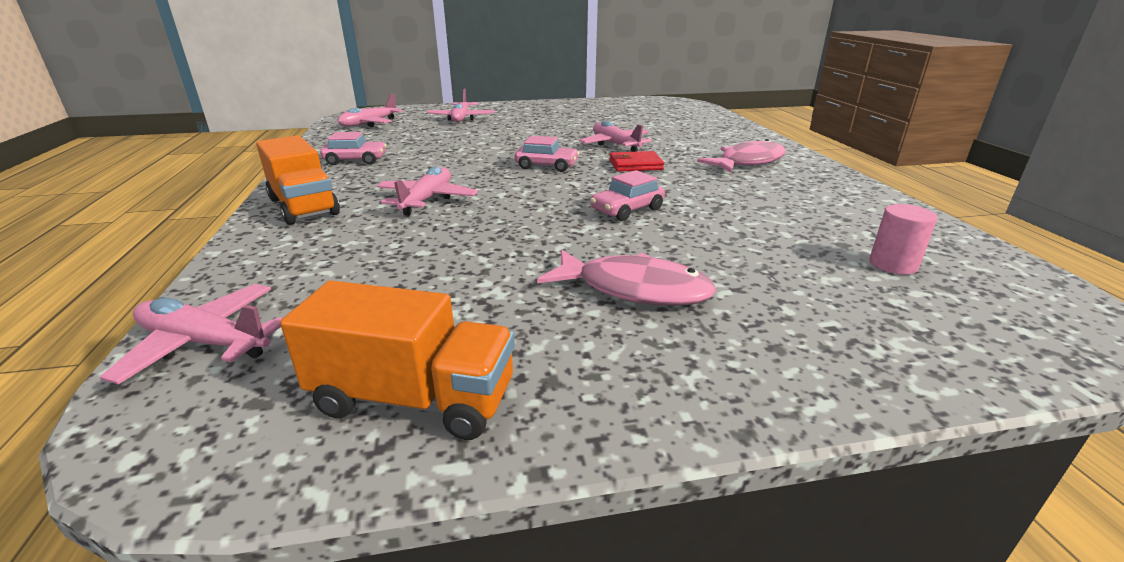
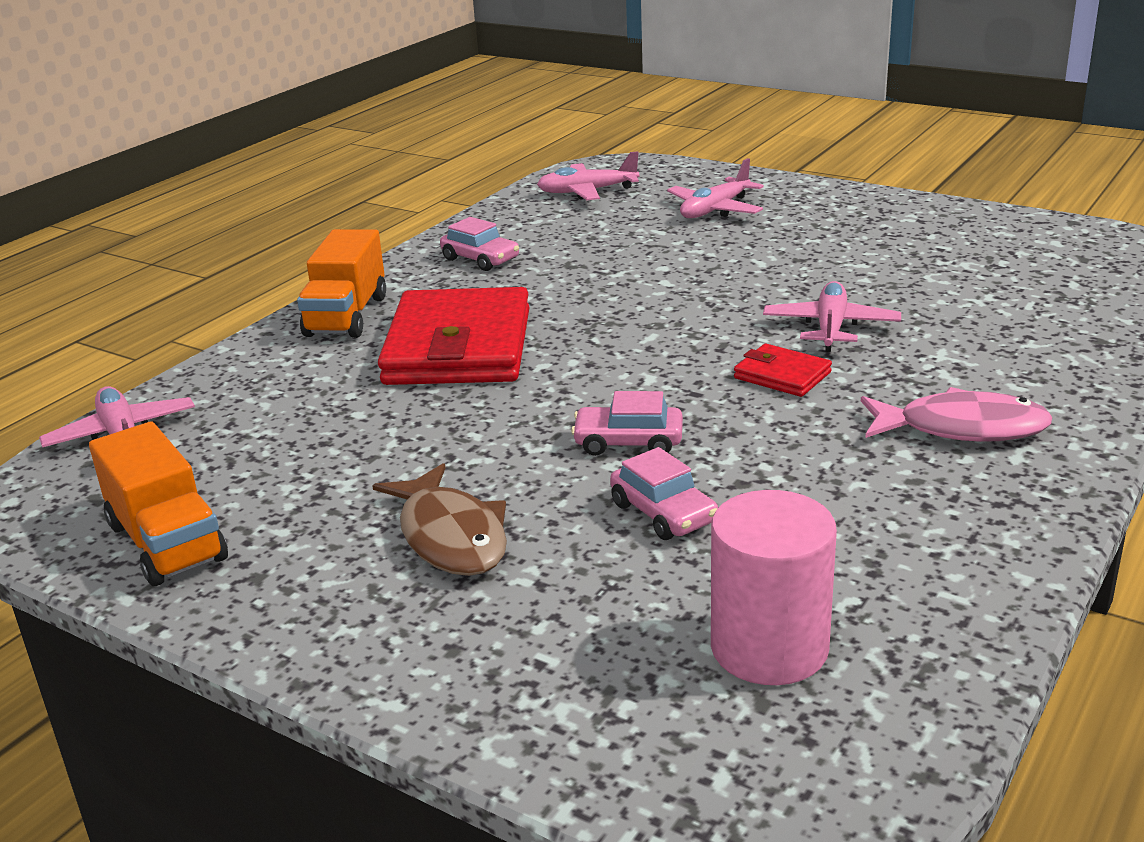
camera: 45 degrees right, 0 degrees up
pink plane [377,167,478,216] -> red wallet [378,287,529,385]
pink car [515,136,579,172] -> pink car moved to [610,447,718,540]
pink fish [537,249,716,306] -> brown fish [372,463,507,576]
pink cylinder [869,204,938,275] -> pink cylinder [711,490,837,685], size x1.80

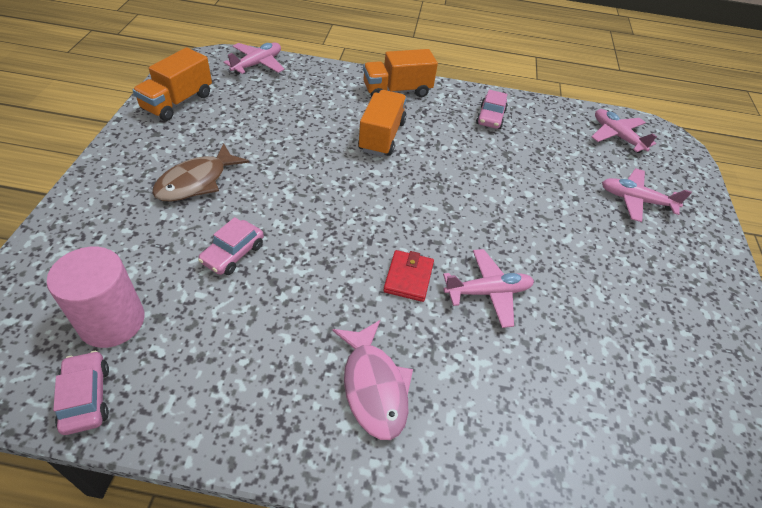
camera: 60 degrees right, 20 degrees up
red wallet [378,287,529,385] -> orange truck [358,90,407,156]
pink car [571,391,683,456] -> pink car moved to [53,351,109,435]

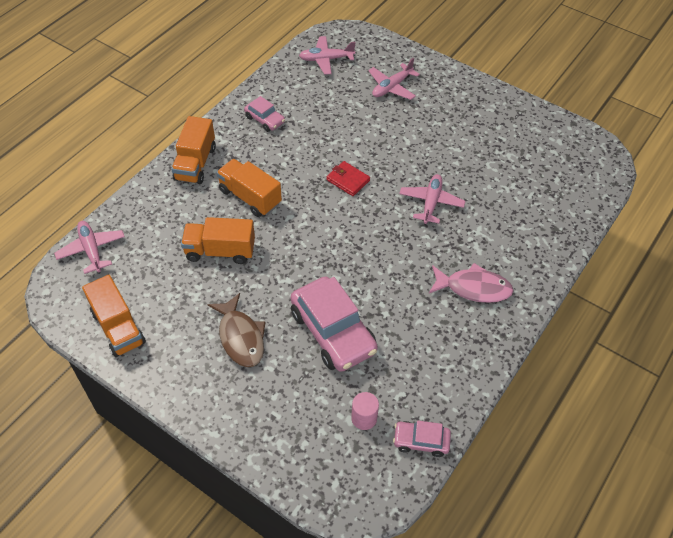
camera: 60 degrees left, 5 degrees up
pink cylinder [47,247,145,348] -> pink cylinder [351,392,379,430], size x0.56
pink car [198,217,264,275] -> pink car [291,276,378,372], size x1.97
red wallet [383,250,434,302] -> red wallet moved to [327,161,370,196]
none -> orange truck [181,217,255,264]

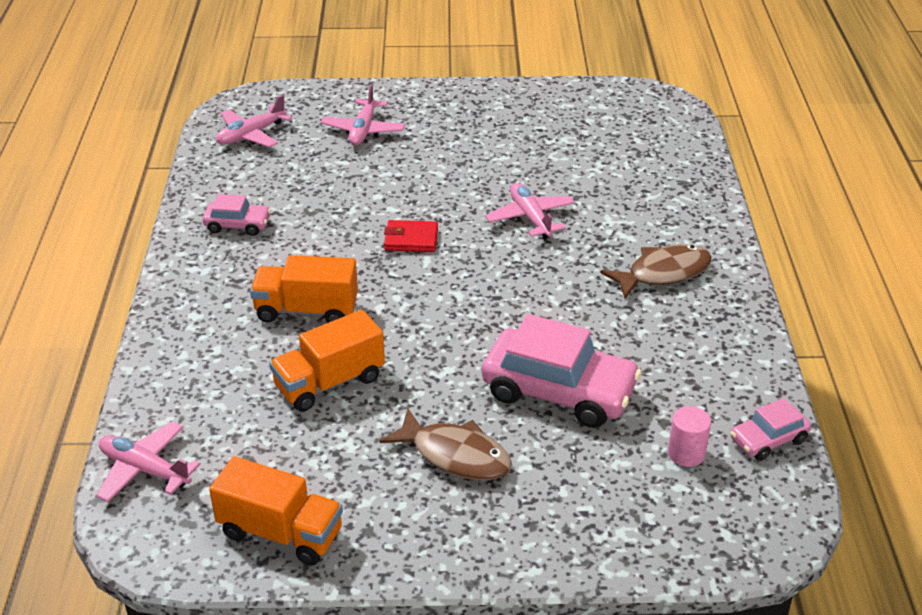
camera: 35 degrees left, 15 degrees down
orange truck [171,116,216,184] -> none
pink fish [429,263,513,303] -> brown fish [600,244,712,299]

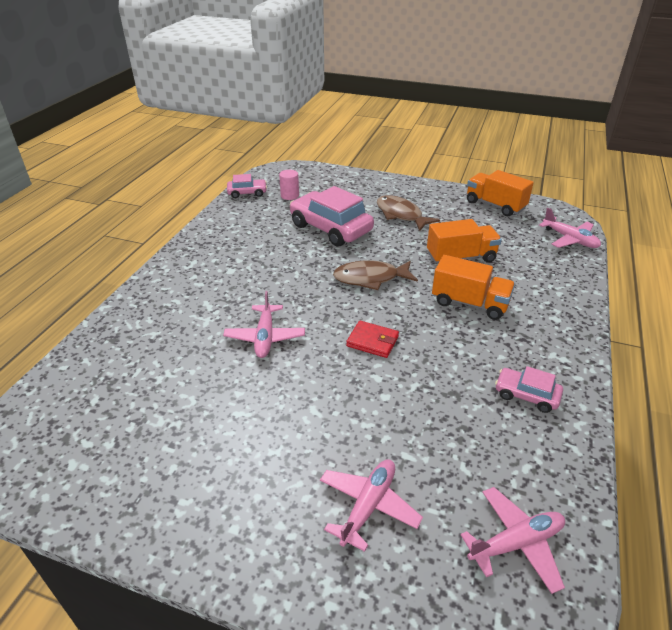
camera: 160 degrees left, 0 degrees up
brown fish [600,244,712,299] -> brown fish moved to [333,260,418,290]

